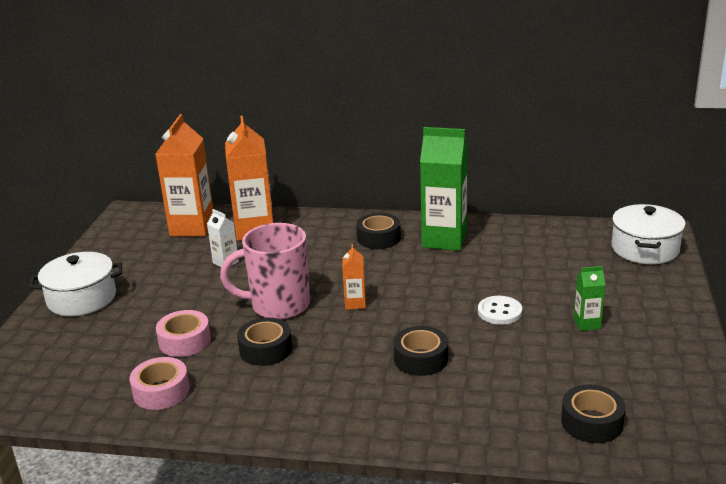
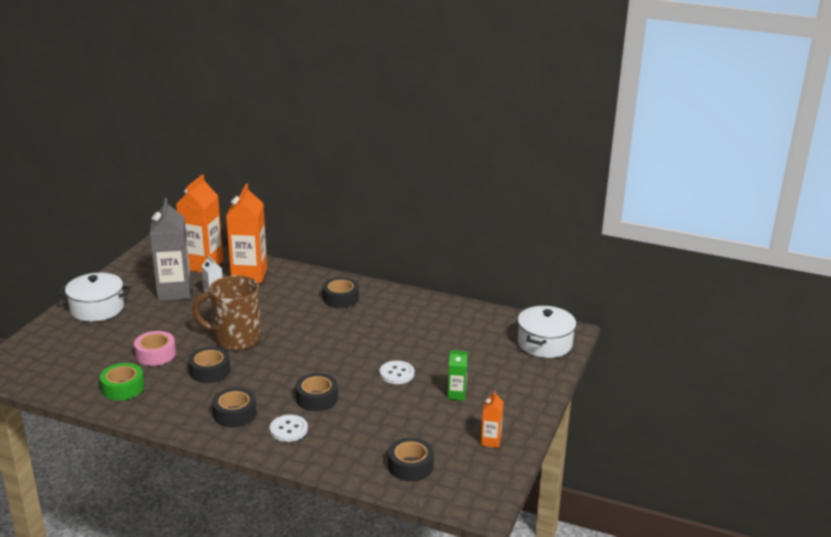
camera: 10 degrees right, 0 degrees up
pink tape [129,357,190,410] -> green tape [100,363,144,401]
pink mug [220,223,310,320] -> brown mug [192,275,261,351]
orange carton [342,244,366,309] -> orange carton moved to [481,391,504,448]
green carton [420,127,468,251] -> none
none -> grey carton [150,198,191,301]
none -> black tape [212,388,257,427]
none -> white button [270,415,308,442]

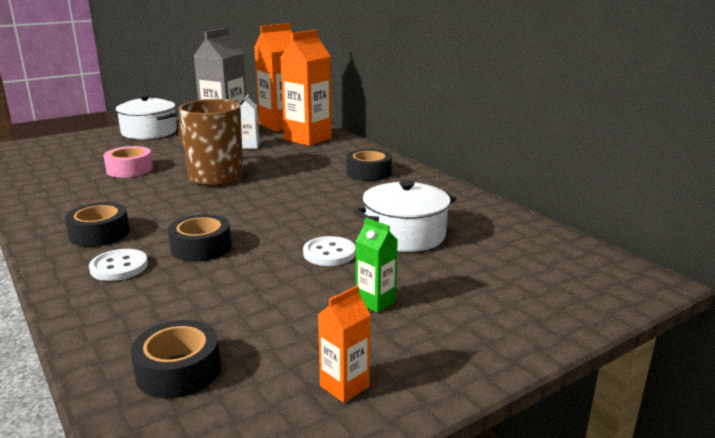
camera: 35 degrees right, 5 degrees down
green tape [100,363,144,401] -> none
black tape [188,347,230,383] -> none
white pot [518,306,576,358] -> white pot moved to [353,180,456,252]

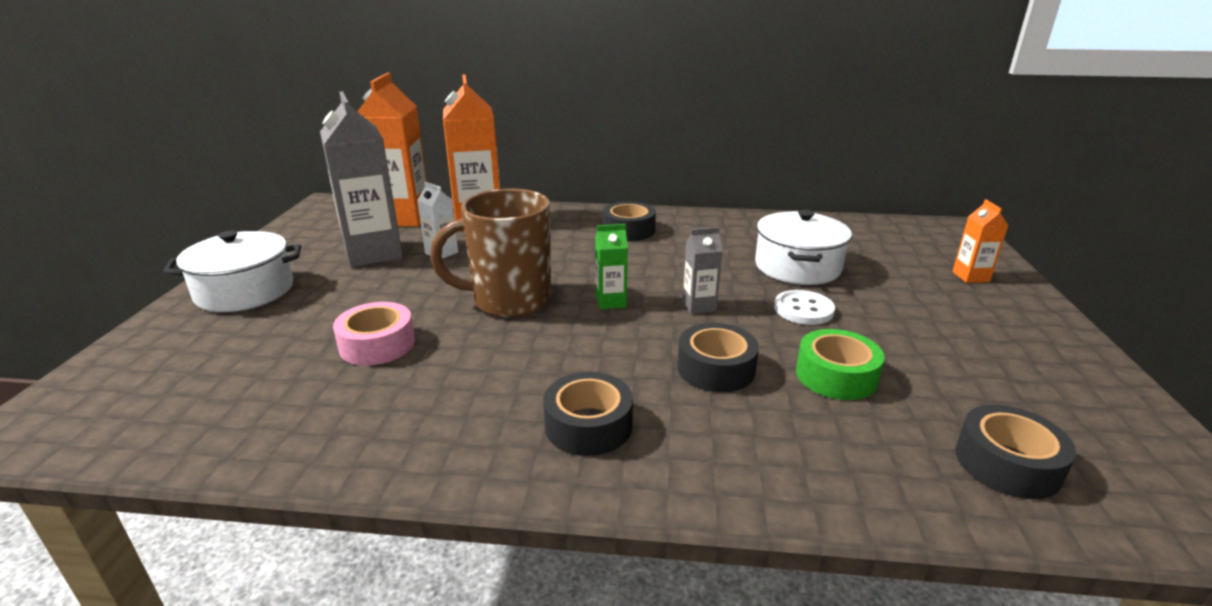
camera: 50 degrees left, 5 degrees up
white button [89,249,148,281] -> none
orange carton [318,286,370,403] -> orange carton moved to [952,199,1009,283]
green carton [356,218,398,313] -> green carton moved to [595,224,628,309]
none -> grey carton [682,227,723,314]
none -> green tape [796,329,885,400]

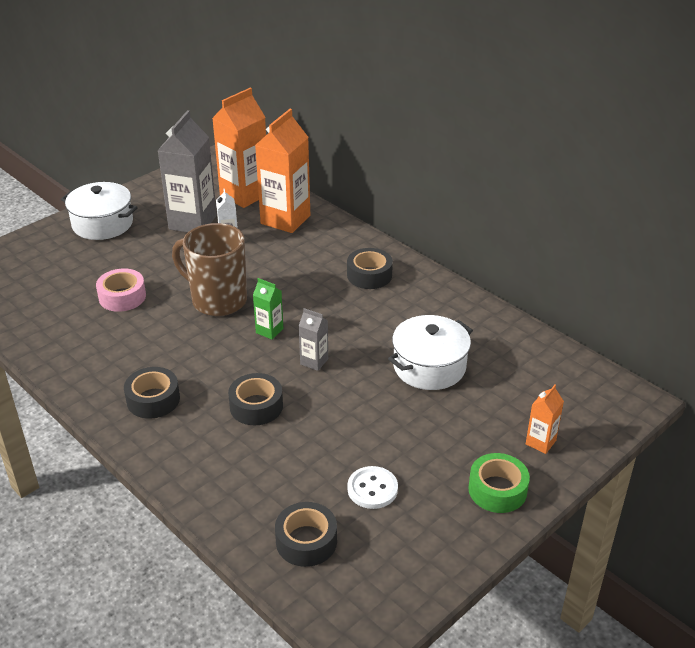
camera: 40 degrees right, 10 degrees up
white button [774,290,835,325] -> white button moved to [347,466,398,509]
green tape [796,329,885,400] -> green tape moved to [468,453,530,513]

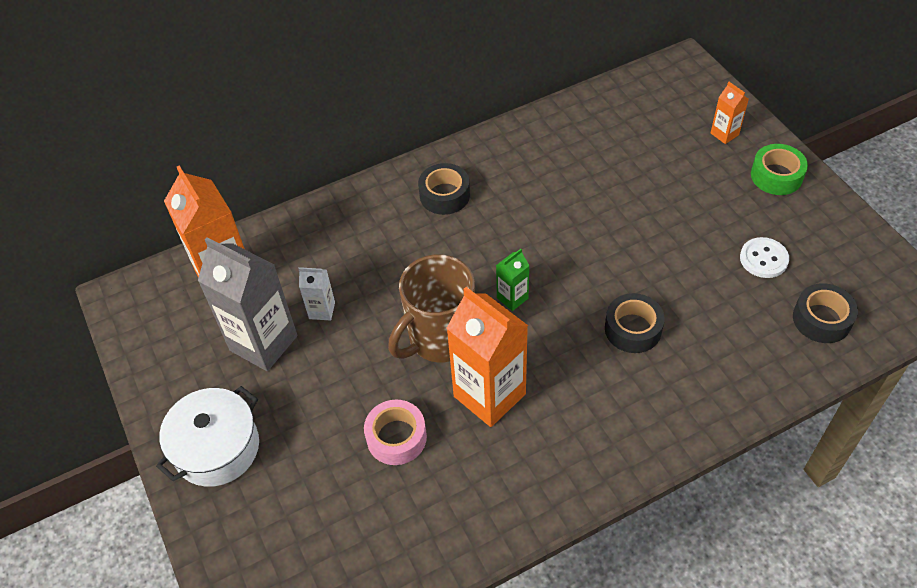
camera: 70 degrees left, 15 degrees up
black tape [124,367,180,419] -> none
orange carton [255,109,310,233] -> orange carton moved to [446,287,528,427]
grey carton [299,308,328,371] -> none
white pot [388,315,473,390] -> none

